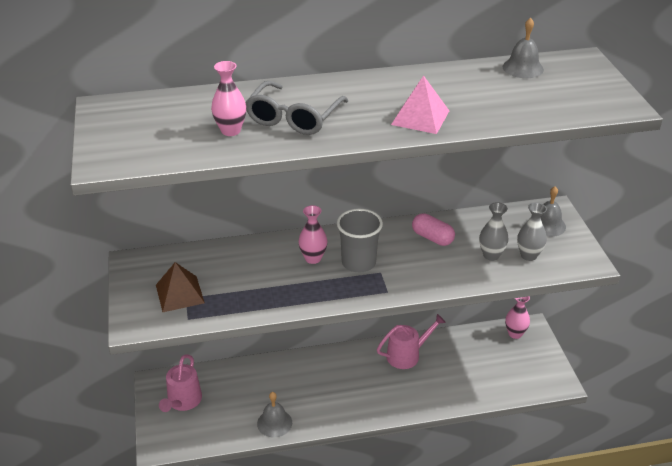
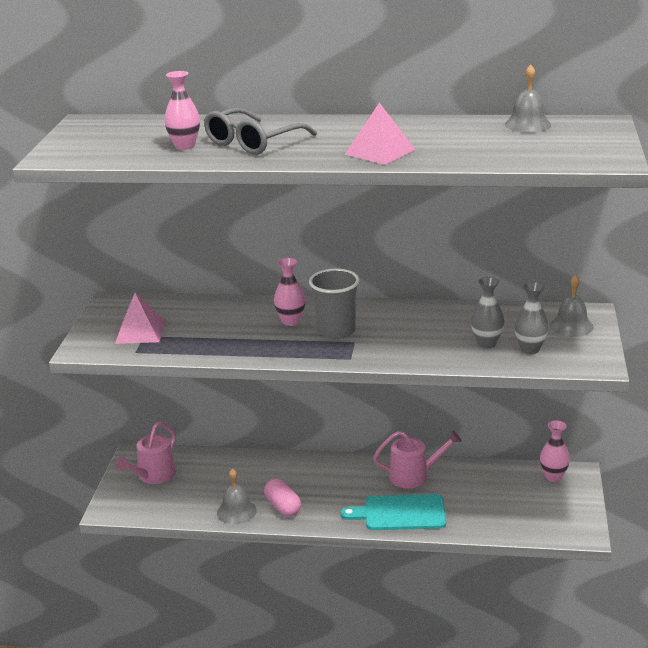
camera: 20 degrees right, 10 degrees down
brown pyramid [156,262,205,312] -> pink pyramid [115,293,165,344]
pink capsule [412,213,455,246] -> pink capsule moved to [264,478,301,517]
none -> turquoise cutting board [341,494,446,530]

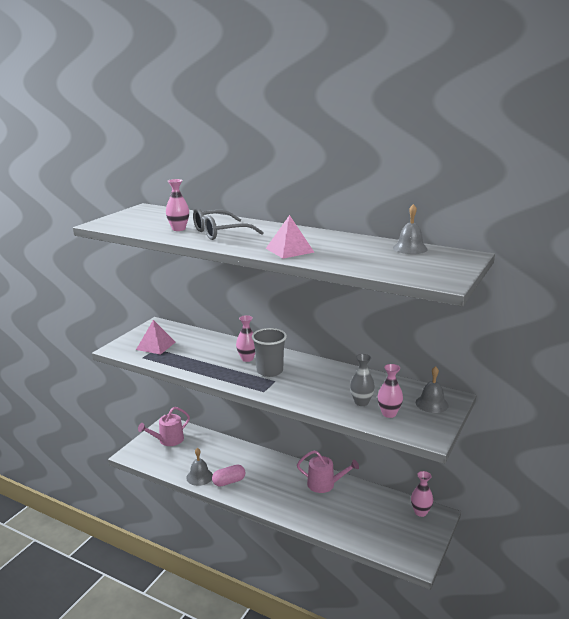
camera: 20 degrees right, 5 degrees down
pink capsule [264,478,301,517] -> pink capsule turned 75 degrees clockwise [212,464,246,487]
turquoise cutting board [341,494,446,530] -> none
grey vase [514,282,549,354] -> pink vase [378,364,403,418]

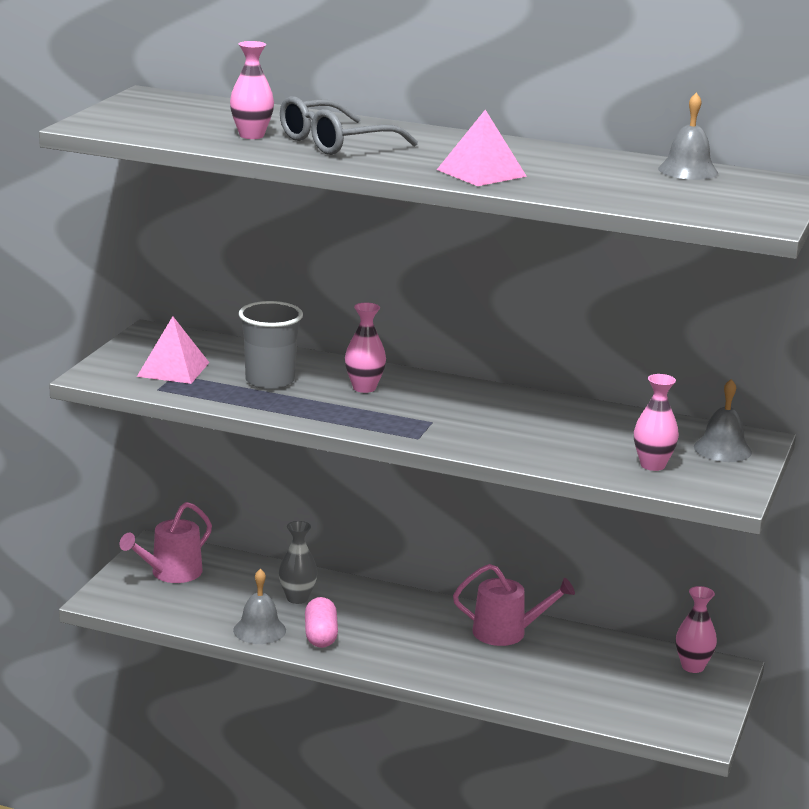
camera: 10 degrees left, 0 degrees up
pink capsule [212,464,246,487] -> pink capsule turned 60 degrees counterclockwise [305,597,338,648]
grey cup [252,328,287,377] -> grey cup moved to [239,301,303,390]
grey vase [350,354,375,406] -> grey vase moved to [279,521,318,604]

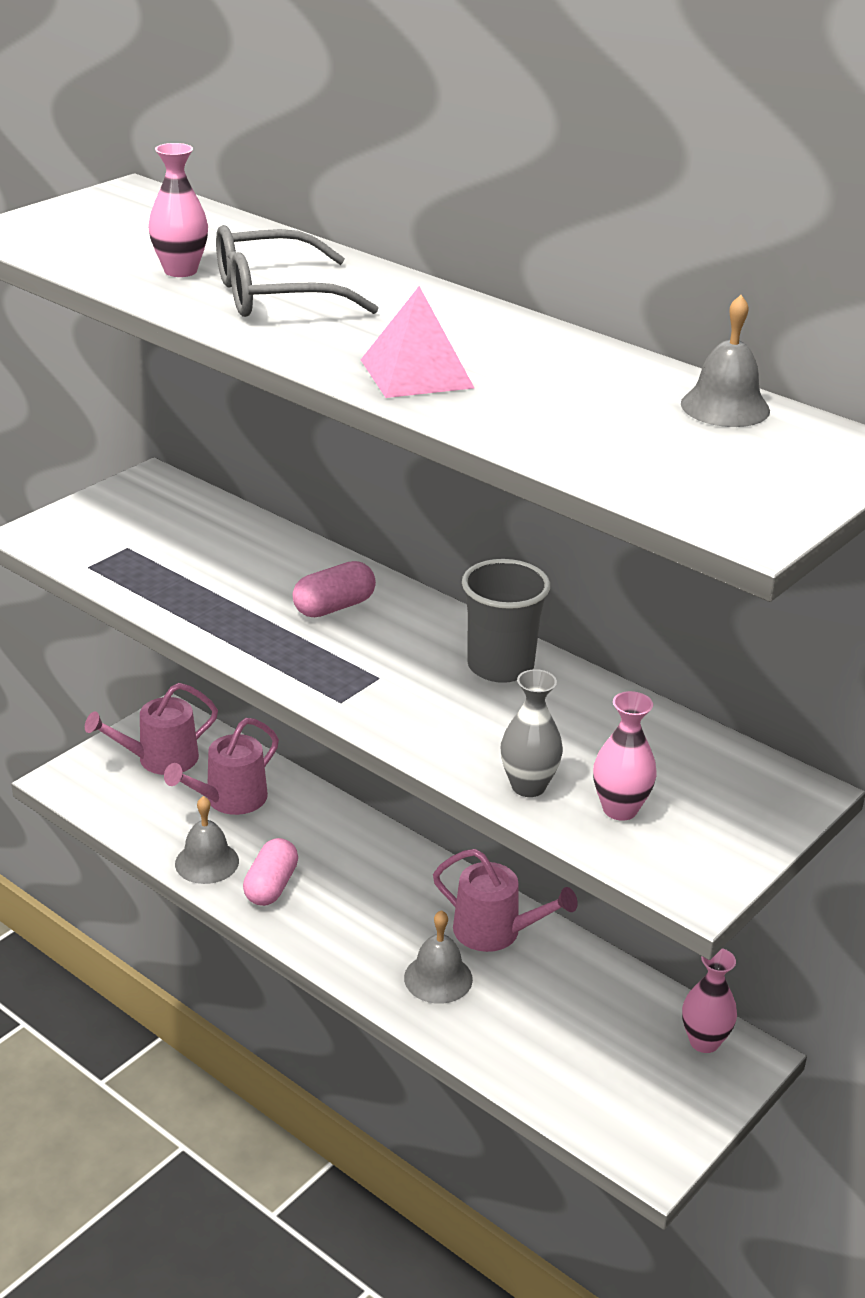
camera: 20 degrees right, 10 degrees up
pink pyramid [137,316,209,384] -> none
grey cup [239,301,303,390] -> grey cup moved to [462,559,550,683]
grey vase [279,521,318,604] -> grey vase moved to [501,669,563,797]
pink vase [345,303,386,393] -> pink capsule [292,561,376,617]
grey bell [694,379,752,462] -> grey bell moved to [404,910,473,1004]
none -> pink watering can [164,718,279,815]

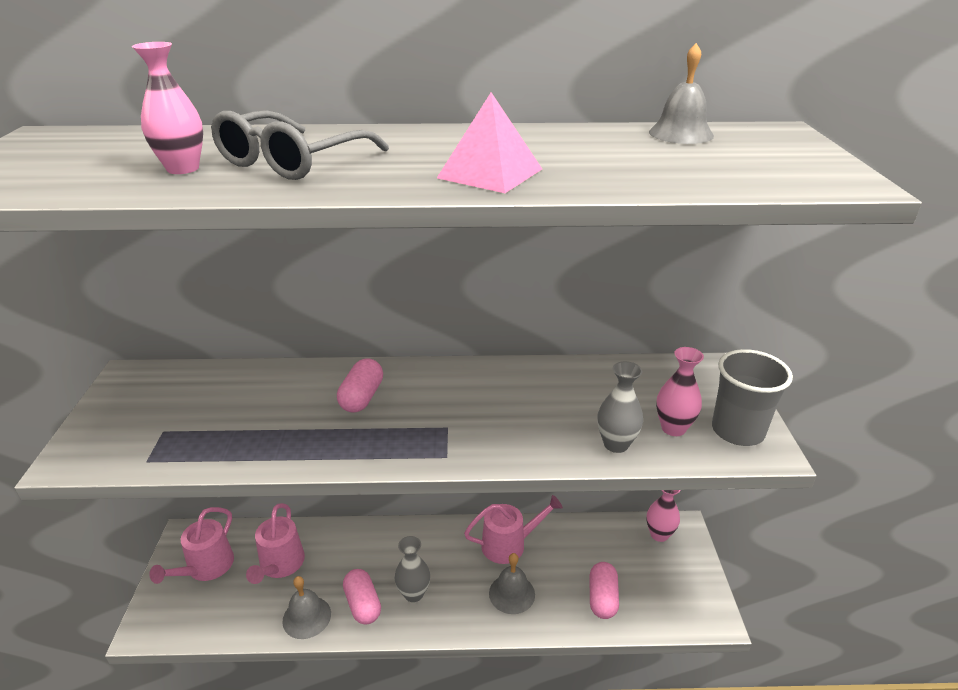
camera: 40 degrees left, 0 degrees up
grey cup [462,559,550,683] -> grey cup moved to [712,349,793,446]
none -> grey vase [395,536,430,602]
none -> pink capsule [590,562,619,619]

